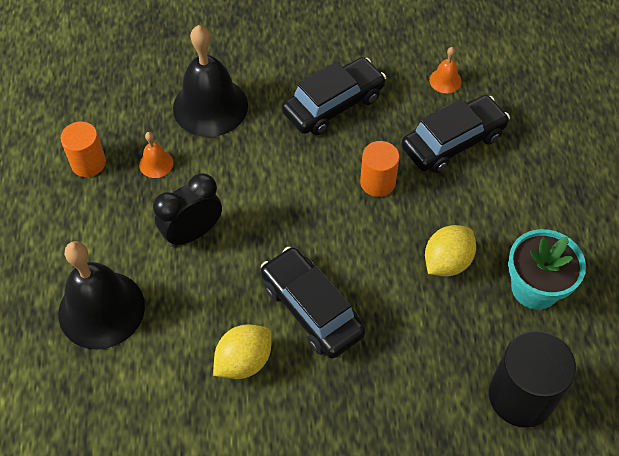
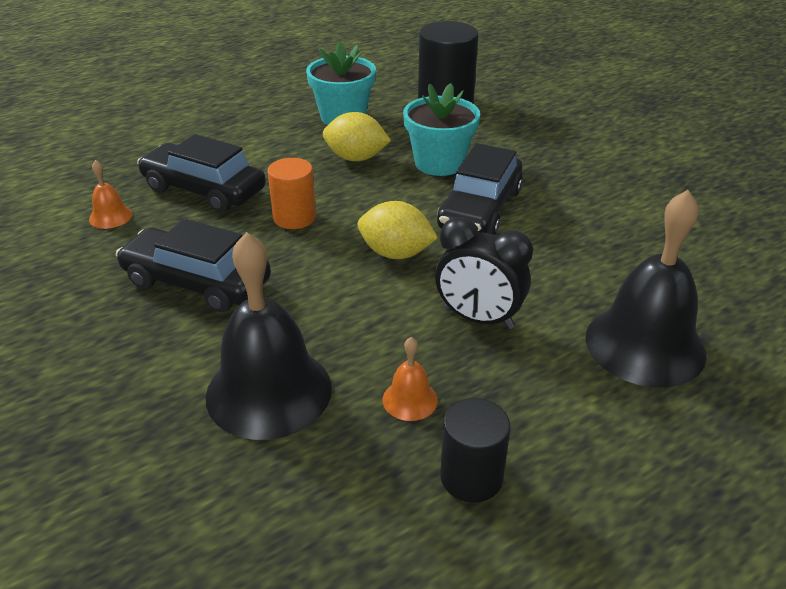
camera: 120 degrees left, 20 degrees down
orange cylinder [60,122,106,177] -> black cylinder [440,398,511,503]
yellow lemon [213,325,272,379] -> yellow lemon moved to [357,201,438,259]
none -> turquoise flower pot [403,83,480,176]

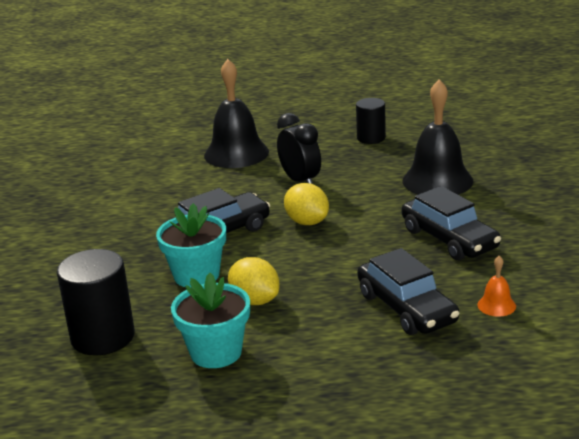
camera: 145 degrees left, 10 degrees down
orange cylinder [268,158,316,229] -> none
orange bell [383,337,438,421] -> none

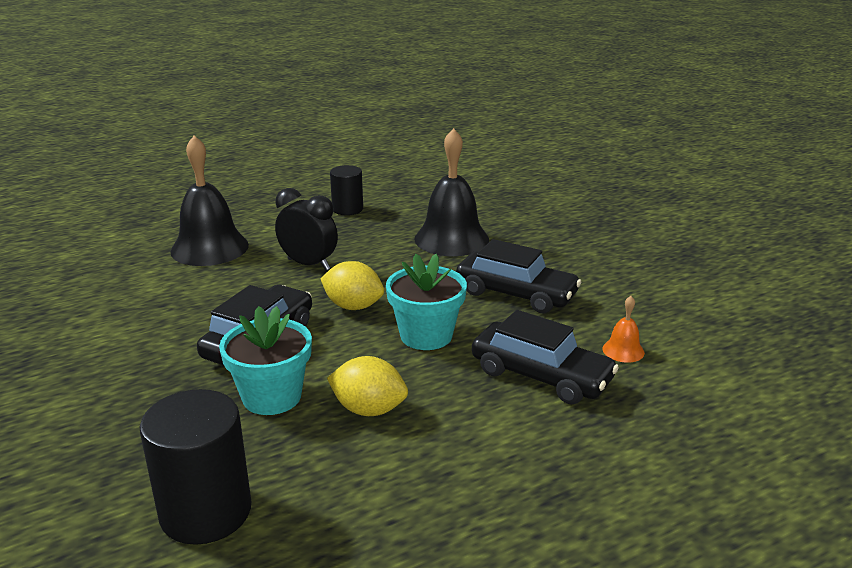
camera: 30 degrees left, 0 degrees up
turquoise flower pot [171,273,250,368] -> turquoise flower pot moved to [386,254,467,350]

